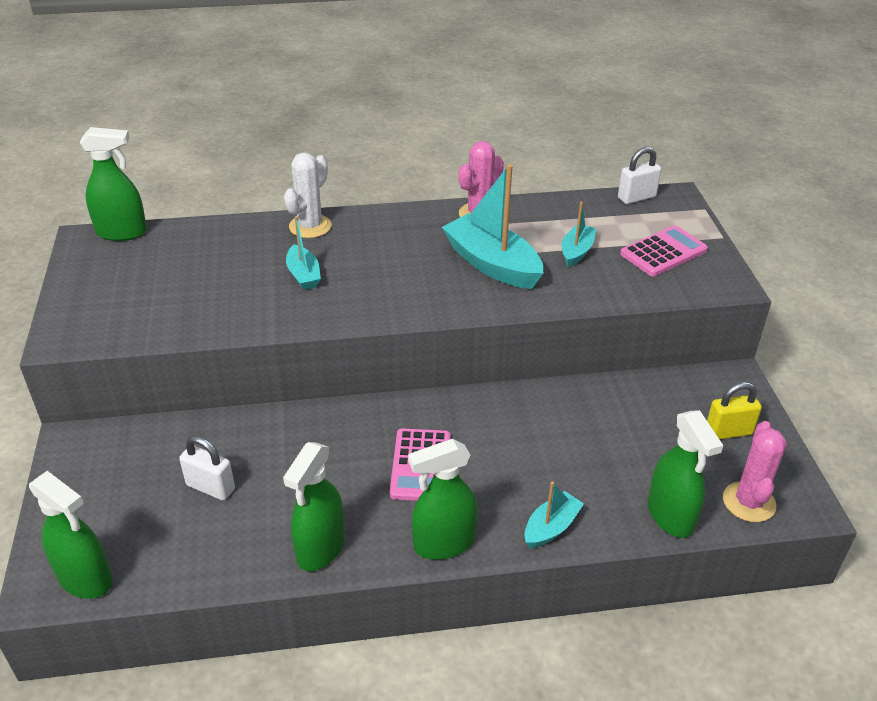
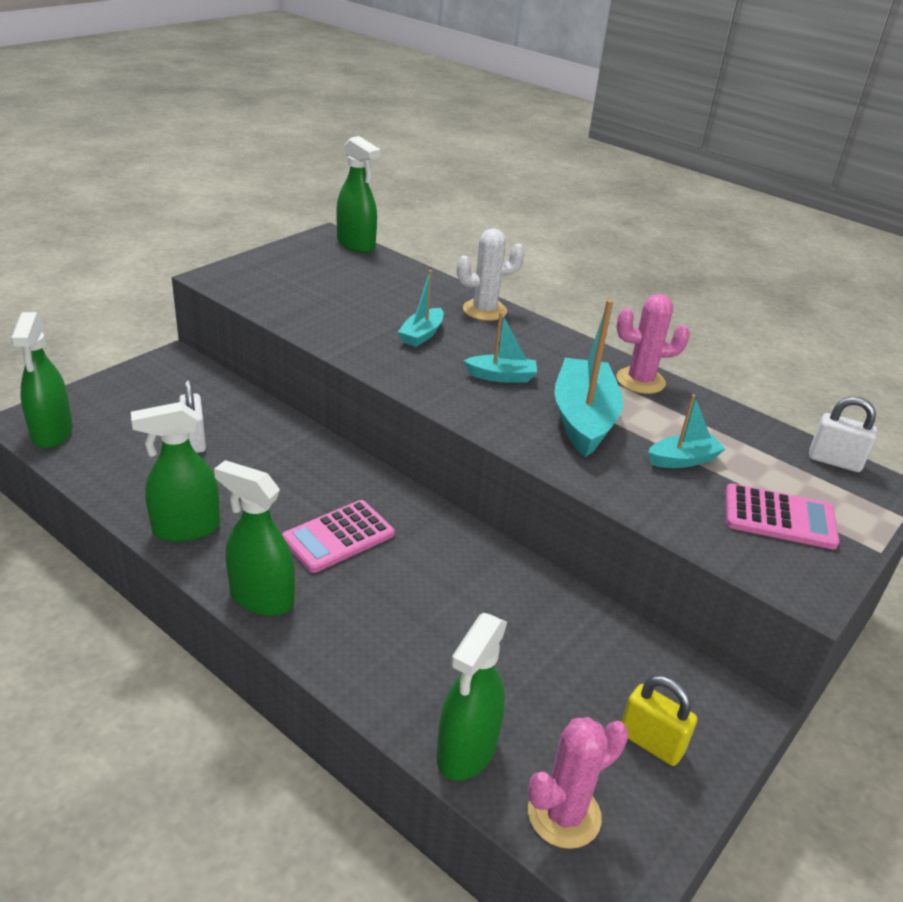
camera: 45 degrees right, 5 degrees down
turquoise boat [525,482,584,548] -> turquoise boat moved to [464,312,537,383]

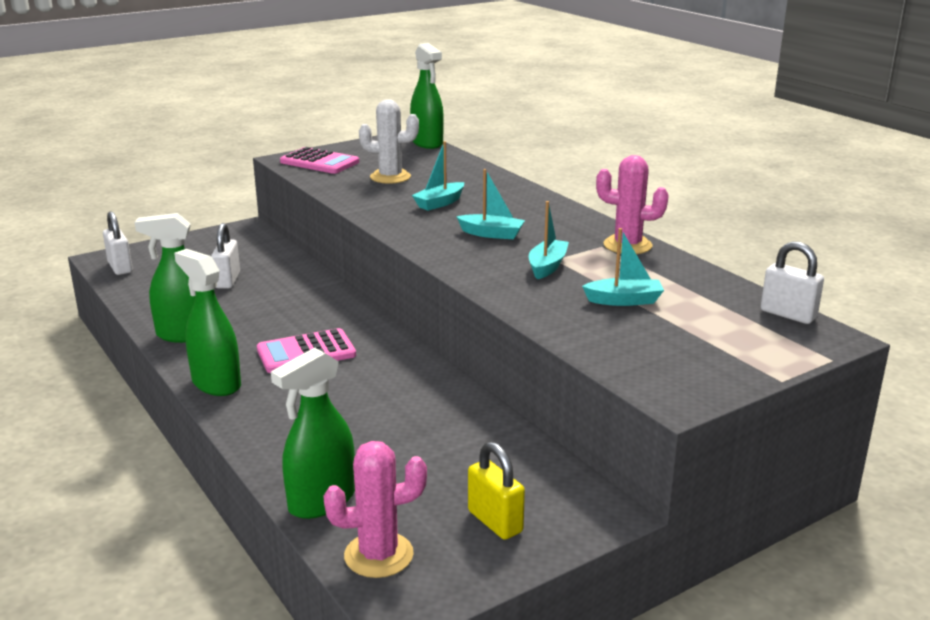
camera: 20 degrees right, 10 degrees down
green spray bottle [11,312,73,449] -> white padlock [103,212,133,275]
white cactus [457,228,525,321] -> white cactus moved to [359,99,419,184]
turquoise boat [554,299,623,457] -> turquoise boat [529,201,569,279], size x0.54
pink calculator [725,483,839,549] -> pink calculator moved to [280,147,359,174]

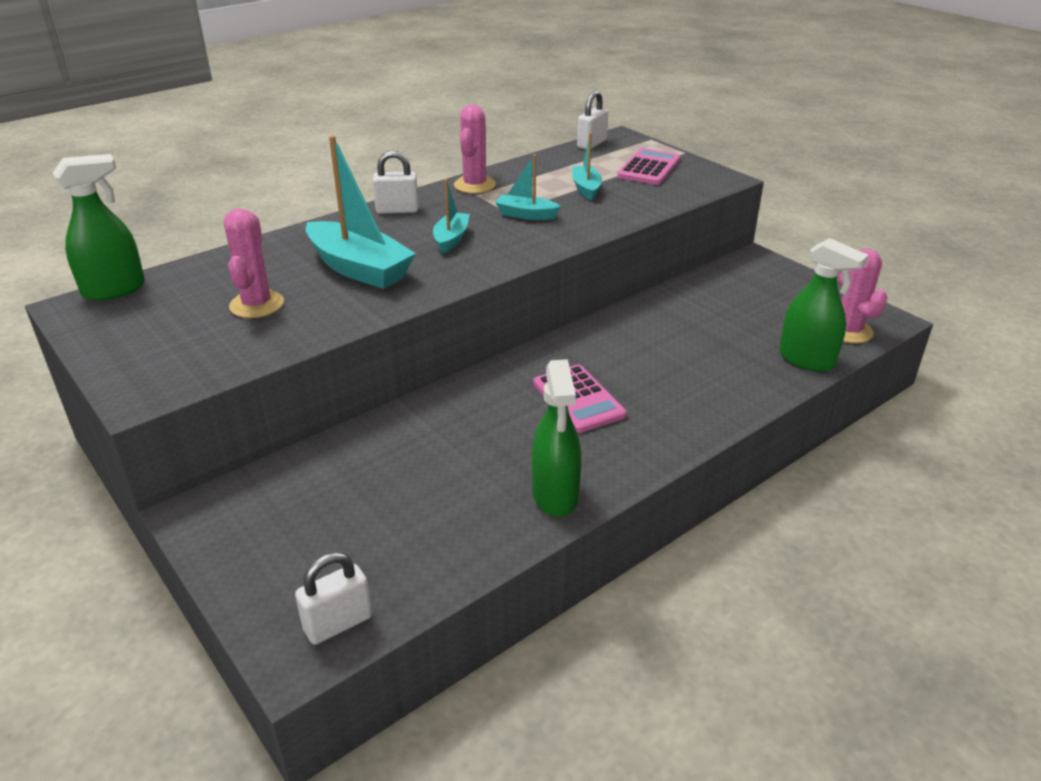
camera: 95 degrees left, 10 degrees up
green spray bottle [174,249,241,396] -> none
white padlock [211,223,240,289] -> white padlock moved to [373,150,419,214]
pink calculator [280,147,359,174] -> pink calculator moved to [617,148,680,185]
white cactus [359,99,419,184] -> pink cactus [224,208,284,318]
turquoise boat [412,141,464,211] -> turquoise boat [306,135,416,289], size x1.87
yellow padlock [468,442,525,540] -> none

